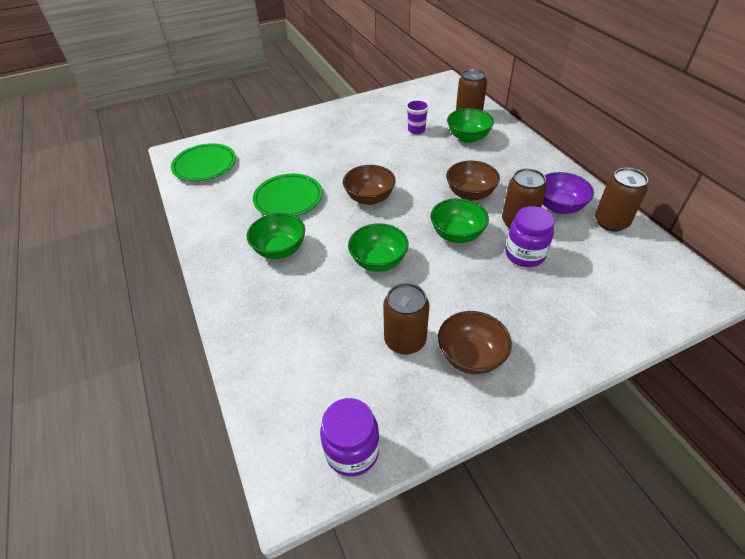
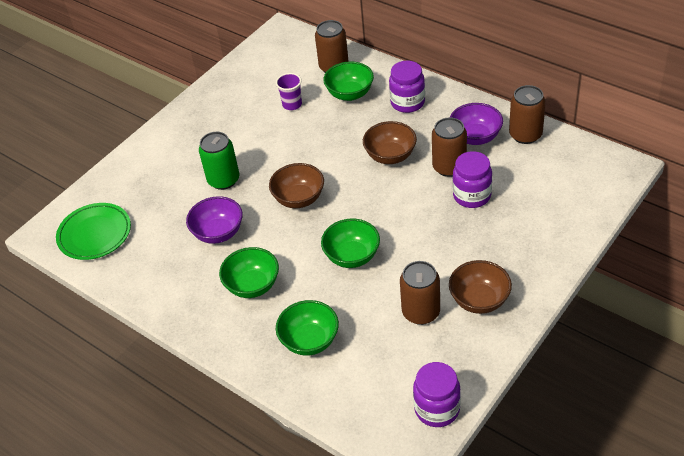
camera: 25 degrees left, 0 degrees up
green plate [253,174,322,216] -> purple bowl [186,196,243,244]
green bowl [431,198,489,243] -> green bowl moved to [276,300,339,356]
none -> green can [199,132,239,190]
none -> purple jar [389,61,425,113]

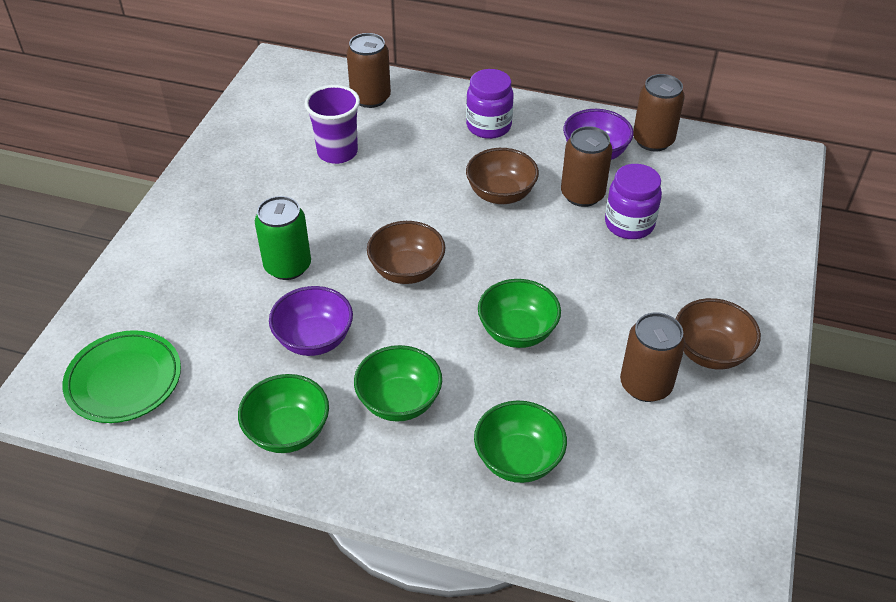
camera: 25 degrees left, 0 degrees up
purple cup [276,73,302,110] -> purple cup [305,85,360,164], size x1.50
green bowl [323,61,374,101] -> green bowl moved to [238,374,329,453]
purple jar [413,362,461,427] -> none

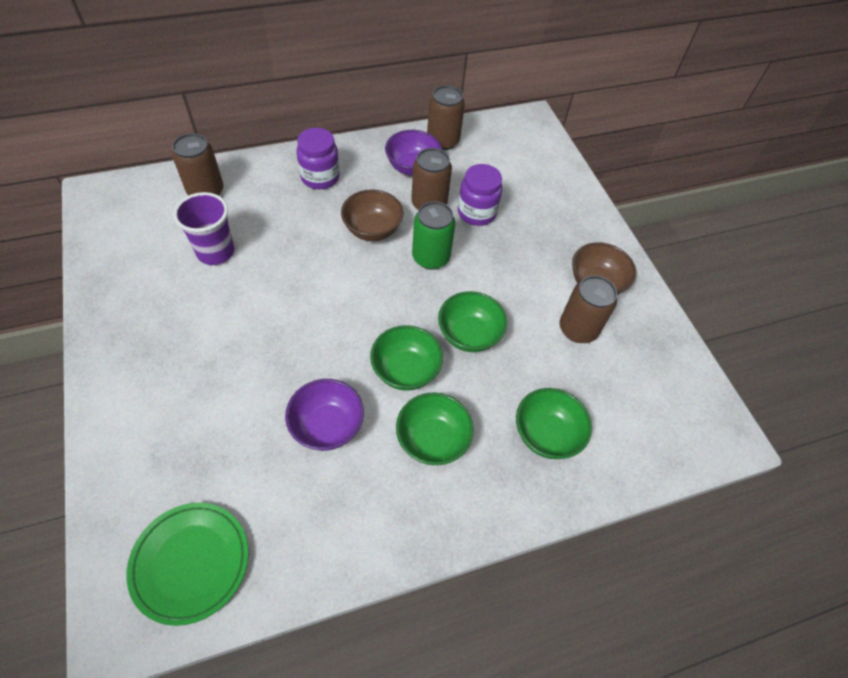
camera: 40 degrees left, 10 degrees up
green bowl [238,374,329,453] -> green bowl moved to [370,325,443,391]
green can [255,196,311,280] -> green can moved to [412,201,456,270]
brown bowl [367,221,445,284] -> none

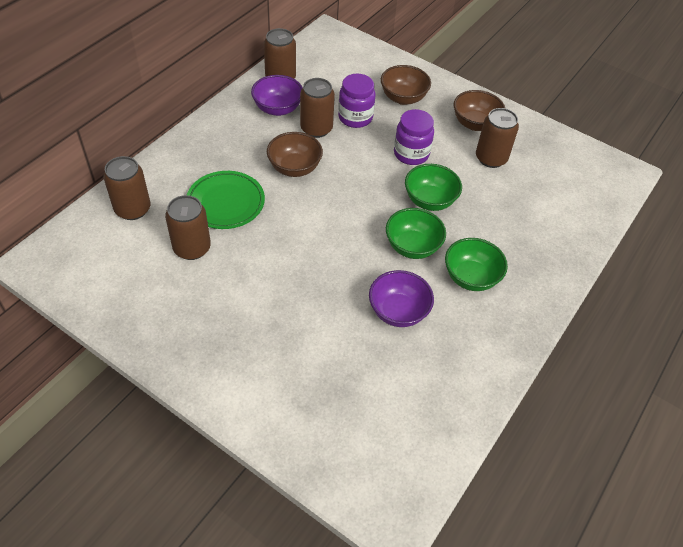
camera: 35 degrees left, 5 degrees down
green plate [126,503,249,626] -> green plate moved to [187,171,265,229]
purple cup [173,192,235,265] -> brown can [165,195,211,260]
purple jar [297,128,340,189] -> purple jar moved to [394,109,434,165]
green can [412,201,456,270] -> none
green bowl [516,388,592,459] -> none
none -> brown bowl [381,65,431,105]

